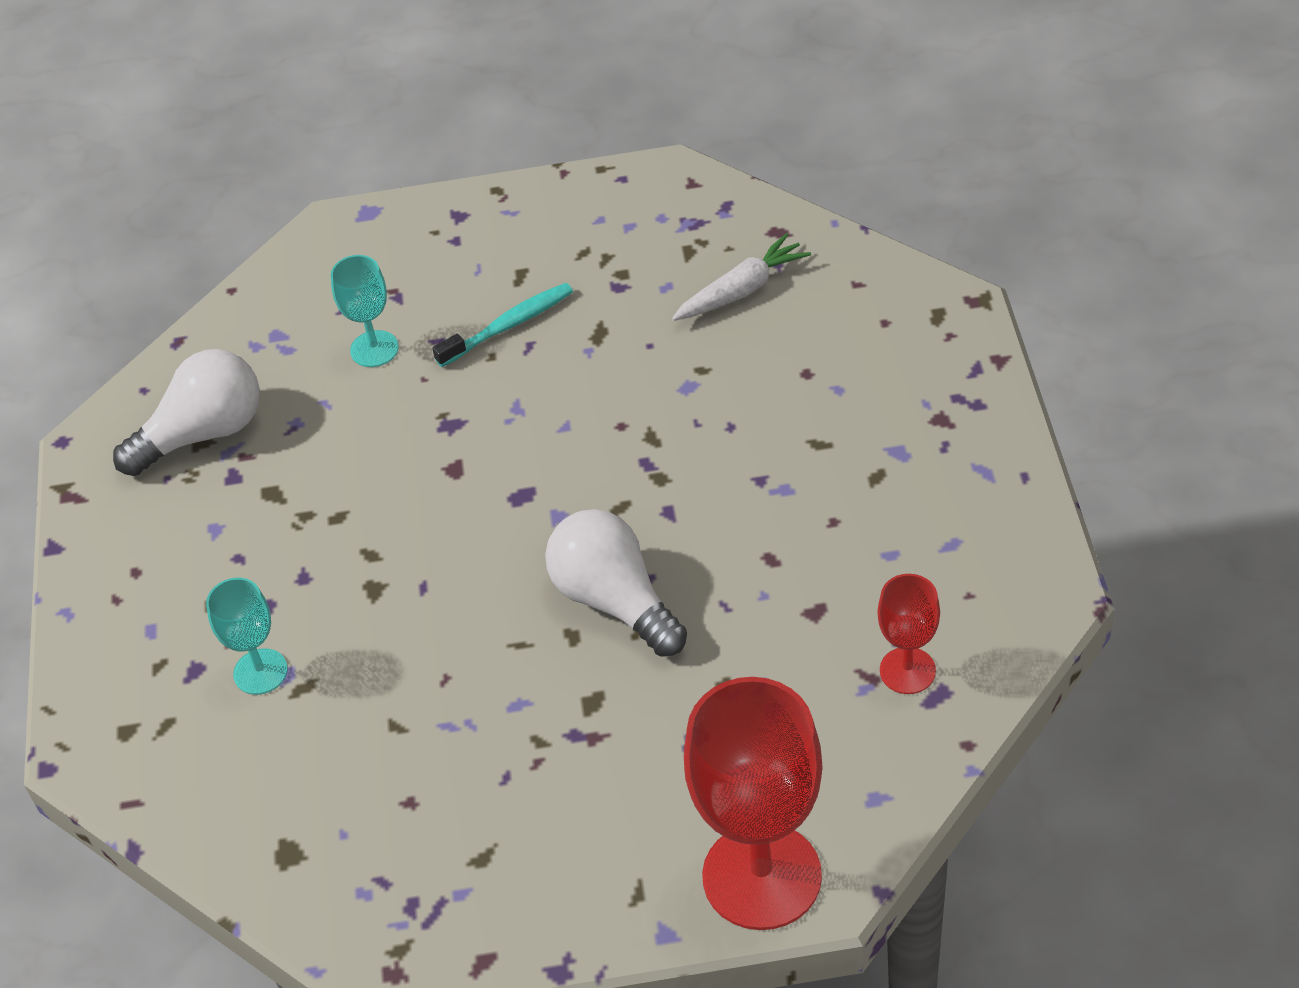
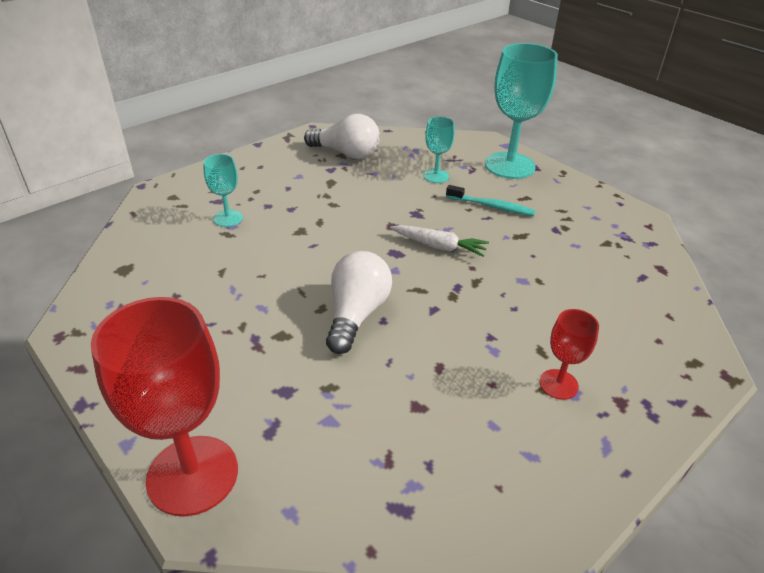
camera: 50 degrees right, 10 degrees down
white carrot [672,233,811,321] -> white carrot moved to [390,225,489,257]
red goblet [878,574,940,694] -> red goblet moved to [539,309,599,400]
none -> turquoise goblet [485,43,558,179]

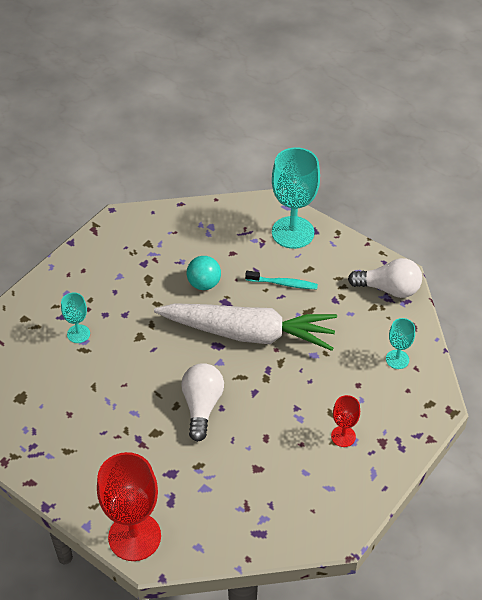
camera: 10 degrees left, 10 degrees up
white light bulb [304,114,380,159] -> white light bulb moved to [348,258,422,298]
white carrot [390,225,489,257] -> white carrot [154,303,337,351], size x2.39
turquoise goblet [423,117,455,183] -> turquoise goblet moved to [386,318,415,369]
none -> turquoise ball [187,256,221,290]

